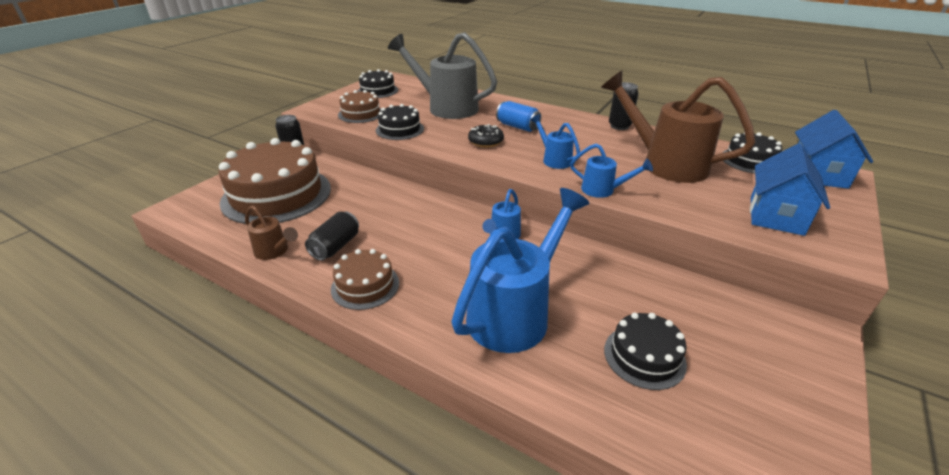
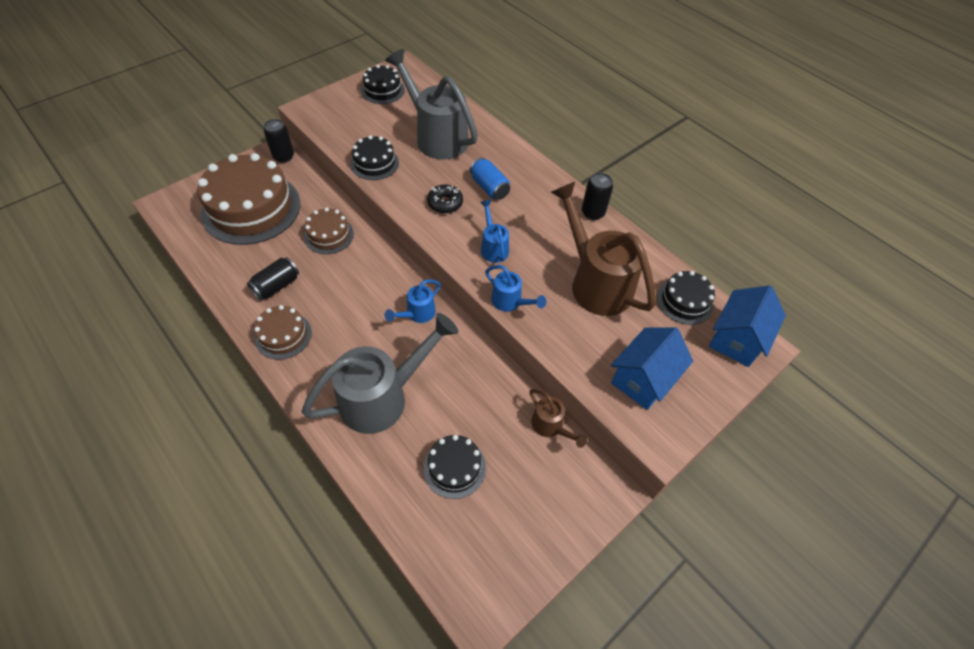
camera: 15 degrees right, 20 degrees up
brown watering can [245,205,298,260] -> brown watering can moved to [529,389,587,448]
brown cake [338,90,381,123] -> brown cake moved to [304,208,354,254]
blue watering can [451,188,589,353] -> grey watering can [302,313,458,434]

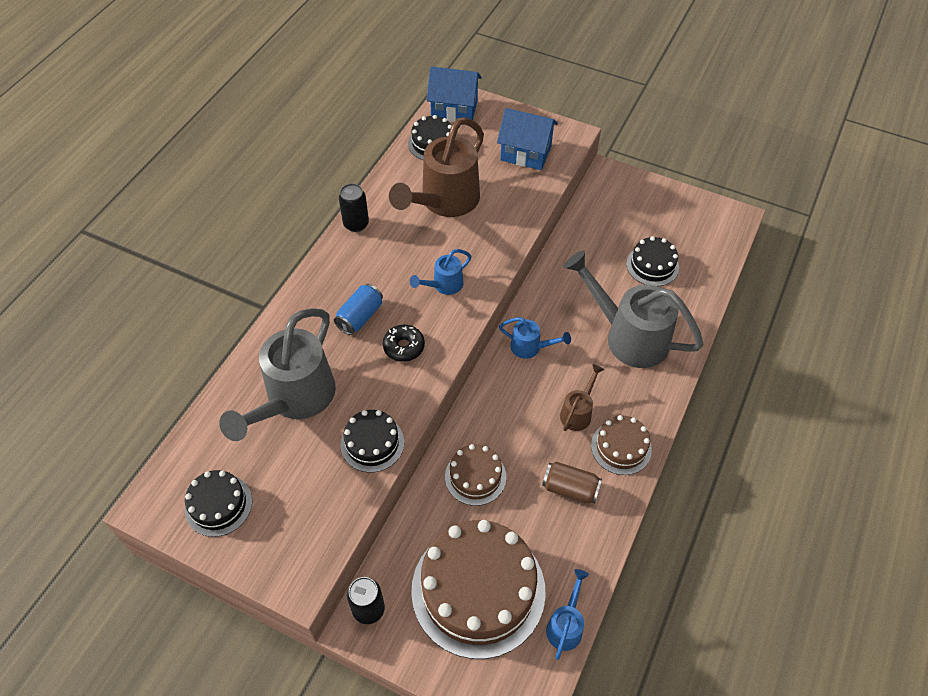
camera: 110 degrees left, 0 degrees up
black can [247,257,299,301] -> brown can [542,462,602,504]
blue watering can [485,265,546,312] -> blue watering can moved to [546,569,589,660]
brown watering can [529,389,587,448] -> brown watering can moved to [560,364,604,431]

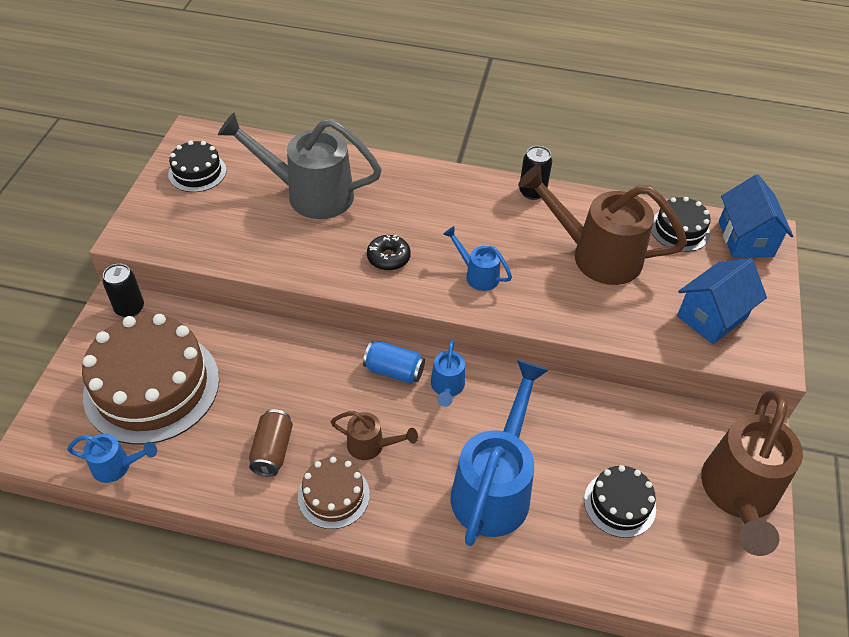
camera: 75 degrees right, 5 degrees down
blue can [334,284,383,335] -> blue can moved to [363,341,425,384]
black cake [341,410,404,472] -> none
brown cake [445,444,506,506] -> none
blue house [497,108,558,170] -> blue house turned 45 degrees clockwise [677,258,767,344]
grey watering can [563,250,704,368] -> blue watering can [451,360,549,546]
none -> brown watering can [701,390,803,556]

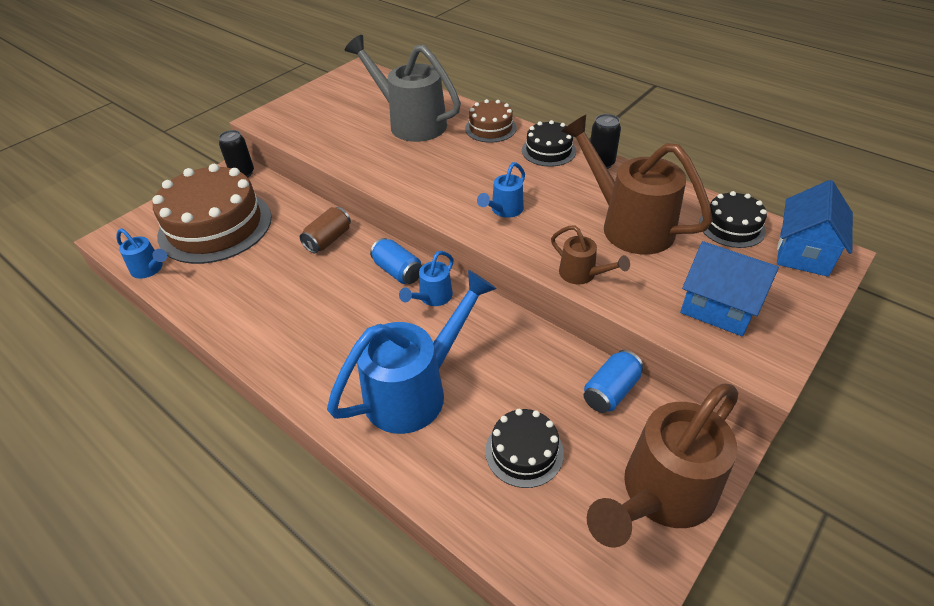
camera: 30 degrees right, 5 degrees down
black cake [168,140,226,192] -> black cake moved to [522,120,576,167]
brown can [249,409,293,476] -> brown can moved to [300,207,351,253]
brown cake [298,457,370,529] -> brown cake moved to [465,99,517,143]
brown watering can [331,411,418,460] -> brown watering can moved to [551,225,630,284]
black donut [367,235,411,271] -> none
blue watering can [443,226,512,291] -> blue watering can turned 120 degrees counterclockwise [477,162,525,218]
blue house [677,258,767,344] -> blue house turned 45 degrees clockwise [680,241,779,336]
none -> blue can [584,350,644,413]

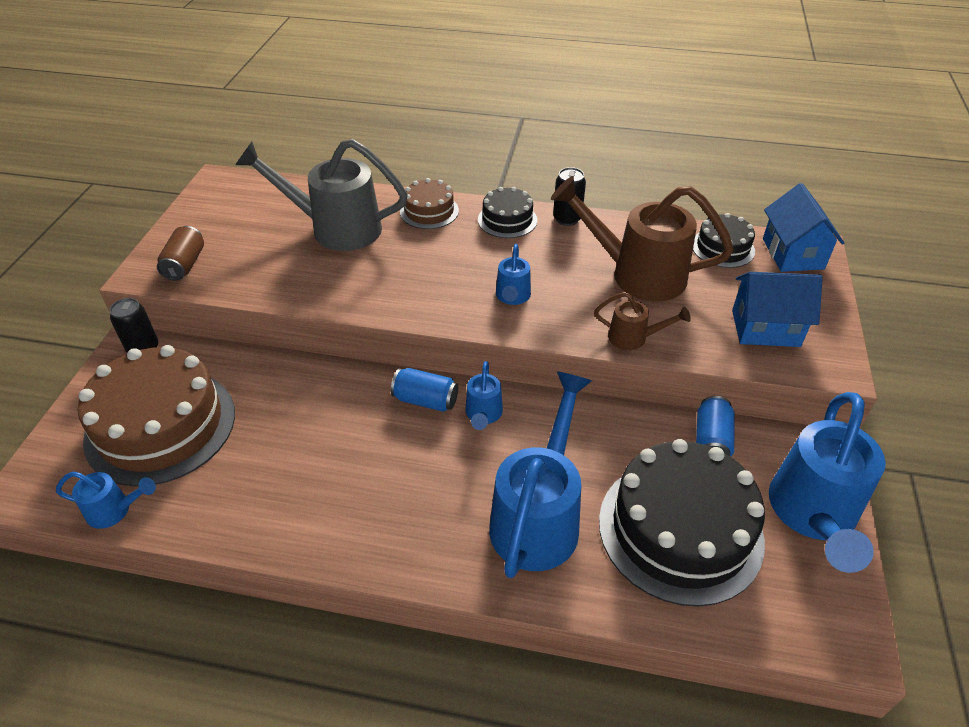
camera: 30 degrees left, 0 degrees up
brown can [300,207,351,253] -> brown can moved to [157,226,204,281]
black cake [485,409,564,488] -> black cake [599,439,765,607], size x2.01
brown watering can [587,384,738,548] -> blue watering can [769,392,886,573]

